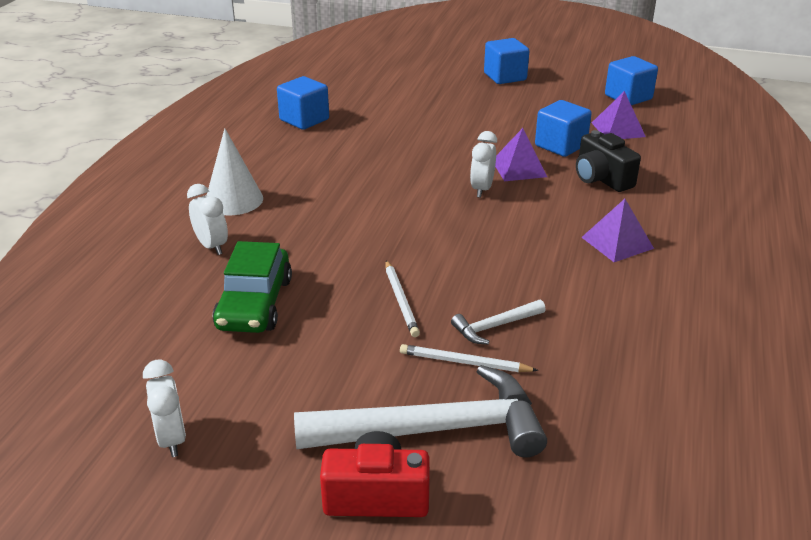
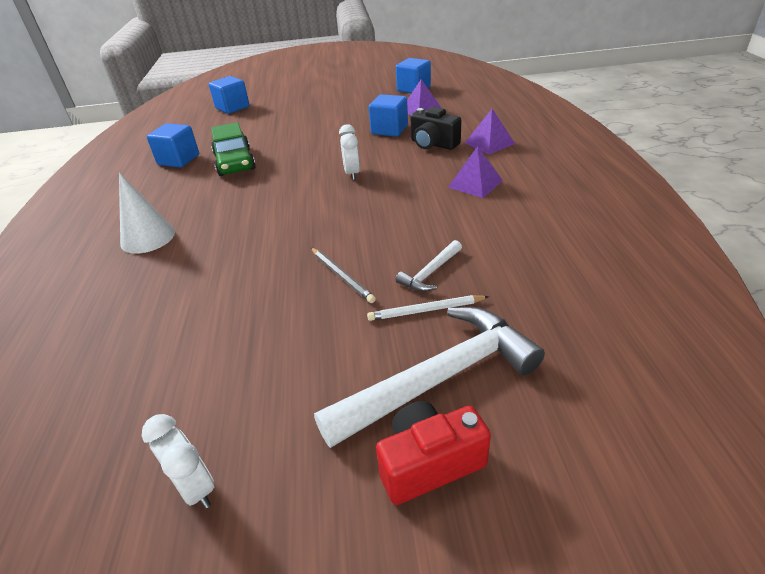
camera: 20 degrees left, 5 degrees up
white clock [187,184,228,255] -> none
green car [213,241,292,333] -> green car moved to [211,122,256,176]
white pencil [385,260,420,337] -> grey pencil [311,248,376,303]
blue cube [484,38,529,84] -> blue cube moved to [209,76,249,114]
purple pyramid [495,128,547,181] -> purple pyramid moved to [465,108,515,155]

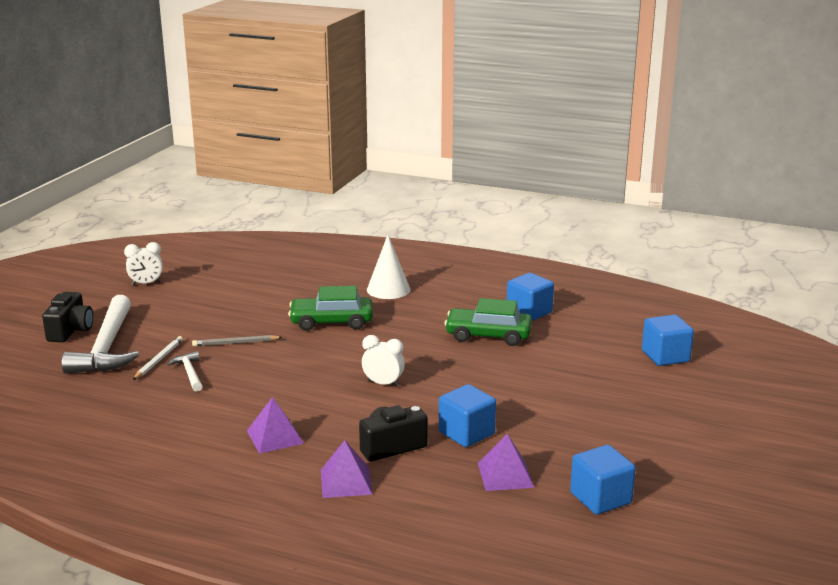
camera: 115 degrees right, 15 degrees down
red camera [376,401,491,505] -> black camera [42,292,93,342]
none -> green car [288,286,373,331]

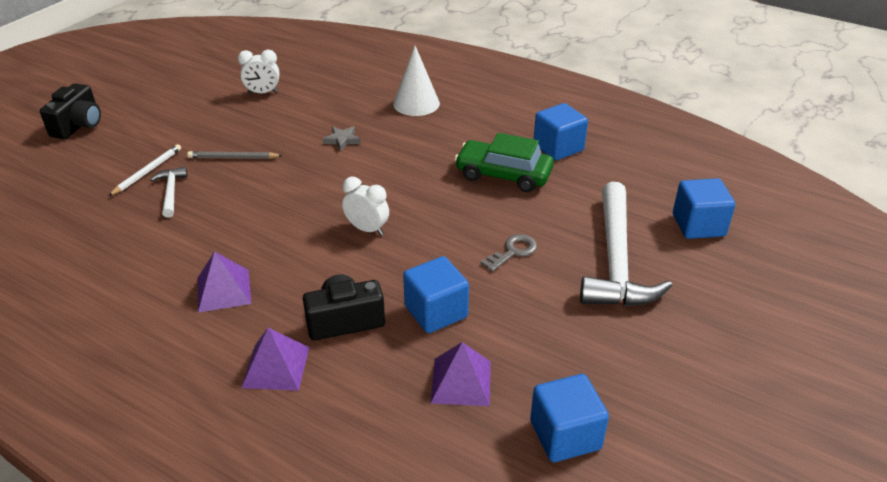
camera: 10 degrees right, 15 degrees up
white hammer [62,295,139,374] -> white hammer moved to [580,182,672,306]
white clock [124,242,163,285] -> white clock moved to [238,50,280,94]
green car [288,286,373,331] -> grey star [323,126,361,151]
none -> grey key [480,234,537,272]

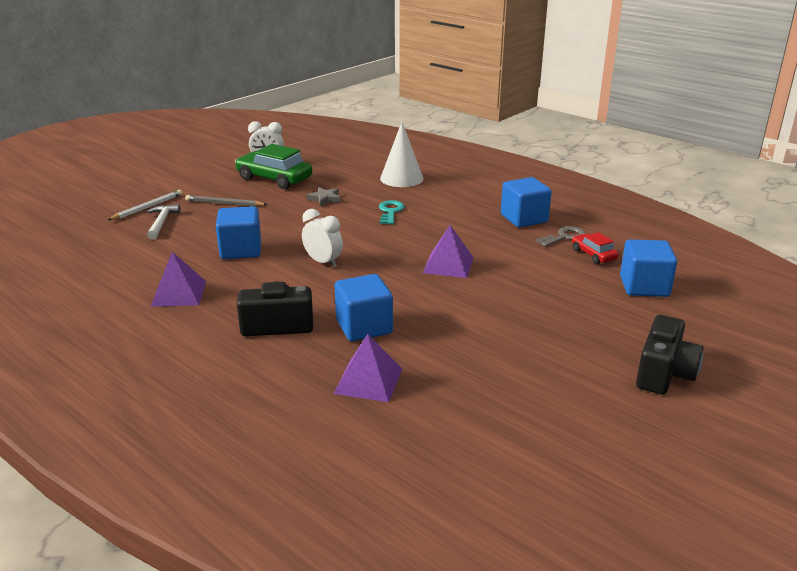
camera: 10 degrees right, 10 degrees down
black camera [40,83,101,139] -> black camera moved to [636,315,703,394]
purple pyramid [241,328,309,391] -> purple pyramid moved to [423,225,474,278]
green car [455,133,554,192] -> green car moved to [235,144,312,189]
grey key [480,234,537,272] -> grey key moved to [536,226,586,247]
blue cube [530,374,609,462] -> blue cube moved to [216,206,261,259]
white hammer [580,182,672,306] -> none
none -> turquoise key [379,200,404,224]
none -> red car [572,232,619,264]

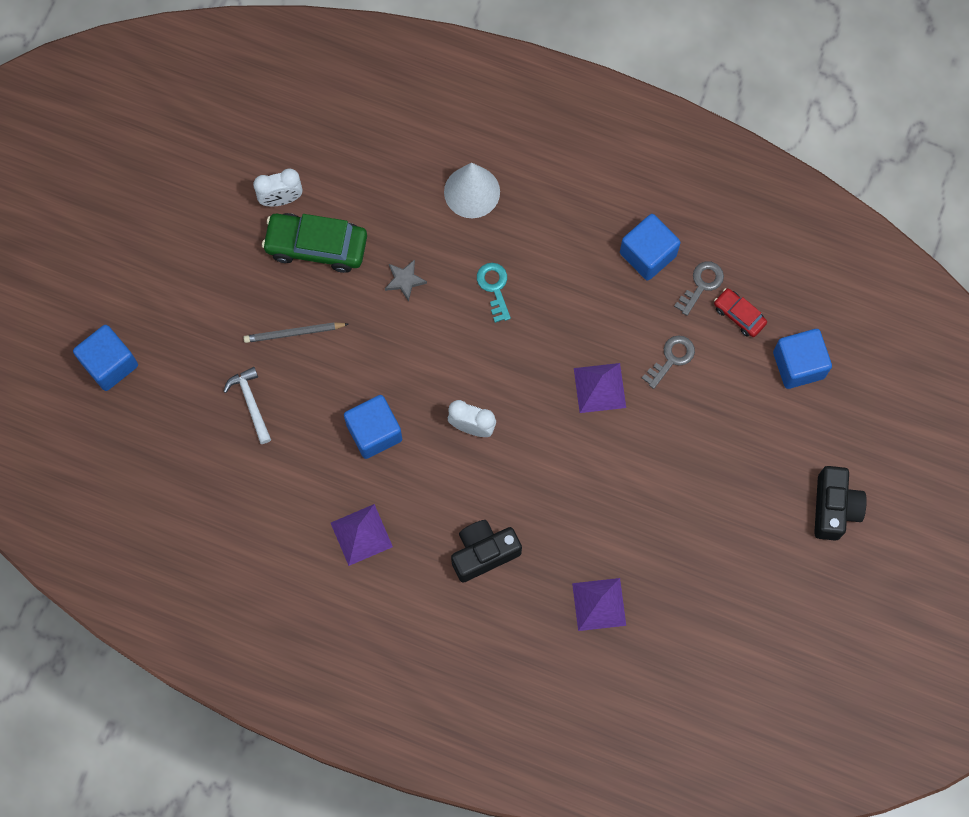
camera: 20 degrees left, 45 degrees up
white pencil [108,190,182,220] -> none
blue cube [335,274,393,342] -> blue cube moved to [73,325,138,391]
none -> grey key [642,335,695,389]

